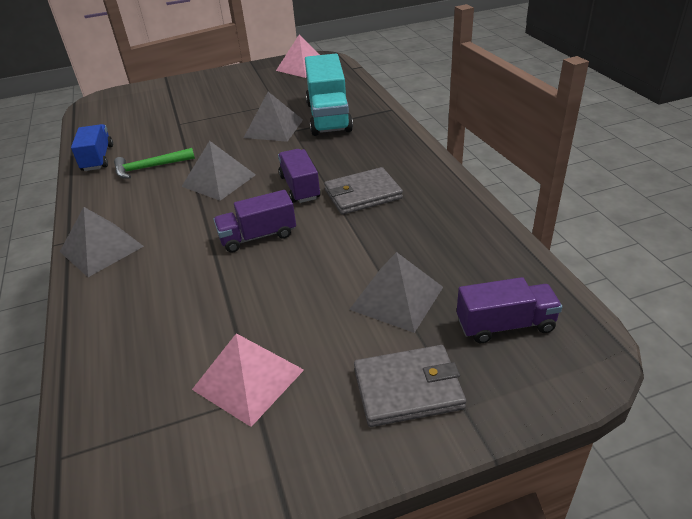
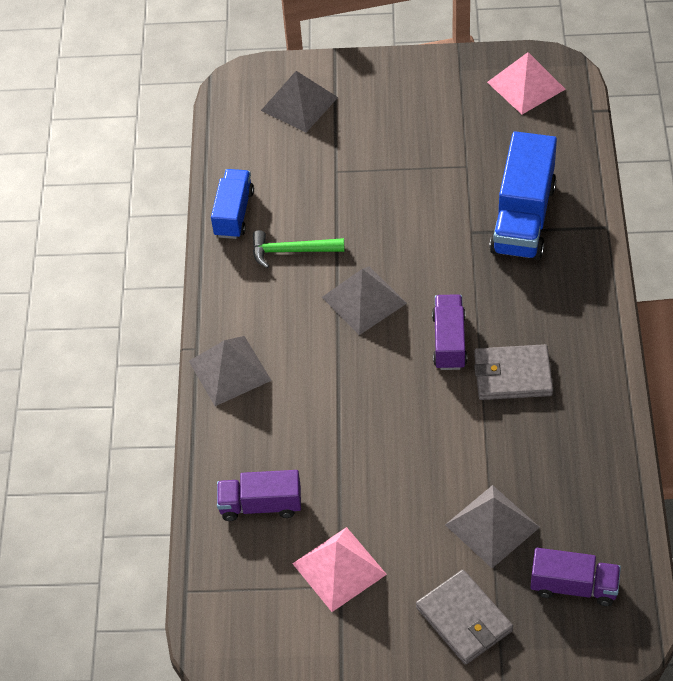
camera: 20 degrees right, 15 degrees up
purple truck [214,190,296,253] -> purple truck moved to [217,470,301,521]
grey pyramid [244,92,303,142] -> grey pyramid moved to [261,71,338,132]
turquoise truck [305,54,353,136] -> blue truck [489,131,557,260]
grey wallet [354,345,466,427] -> grey wallet turned 45 degrees clockwise [416,570,513,665]

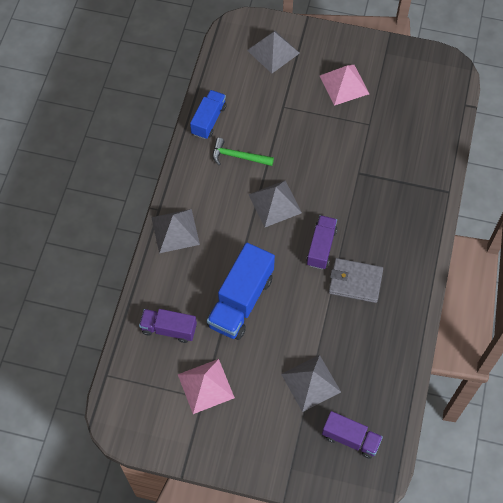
camera: 10 degrees right, 10 degrees up
grey wallet [416,570,513,665] -> none
pink pyramid [487,52,566,114] -> pink pyramid moved to [320,65,369,106]
blue truck [489,131,557,260] -> blue truck moved to [207,243,275,340]

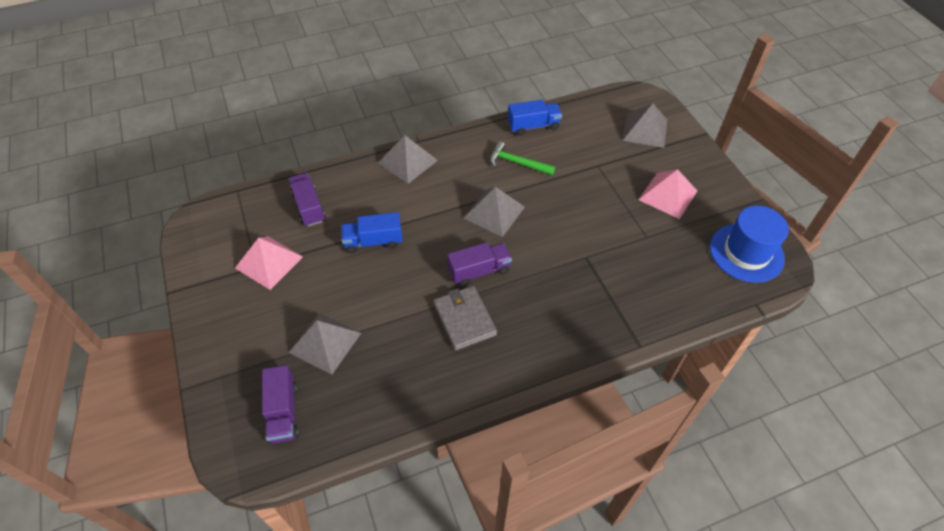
camera: 55 degrees right, 10 degrees down
blue truck [207,243,275,340] -> blue truck [341,212,403,253], size x0.61
green hammer [213,138,274,166] -> green hammer turned 45 degrees counterclockwise [490,141,555,175]
none -> blue hat [710,206,789,283]

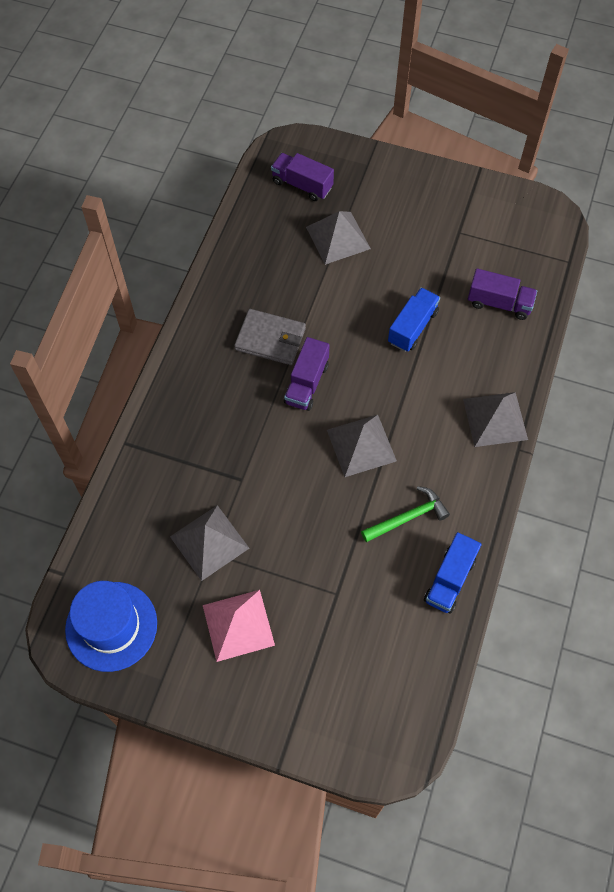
camera: 130 degrees right, 10 degrees up
pink pyramid [235,236,303,290] -> none
grey pyramid [623,103,667,148] -> grey pyramid moved to [170,505,249,581]

